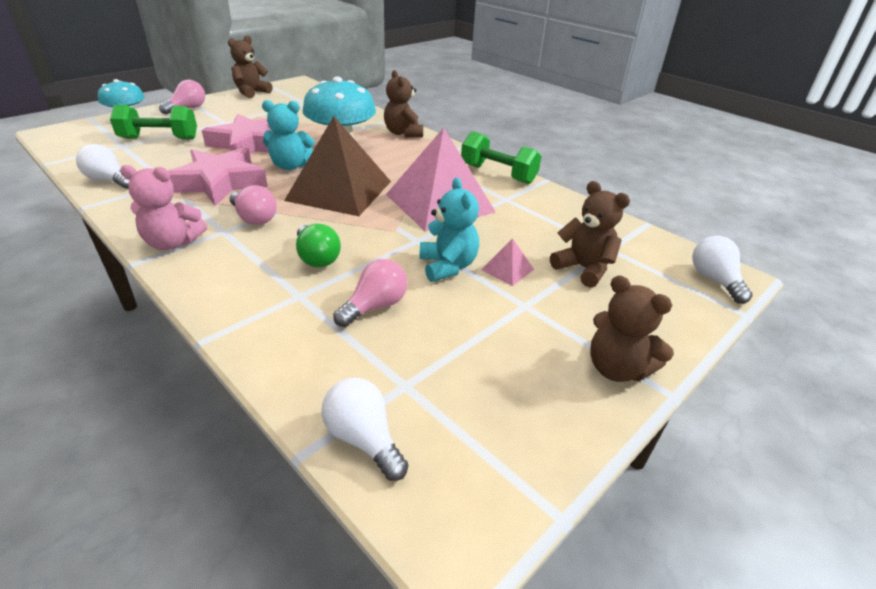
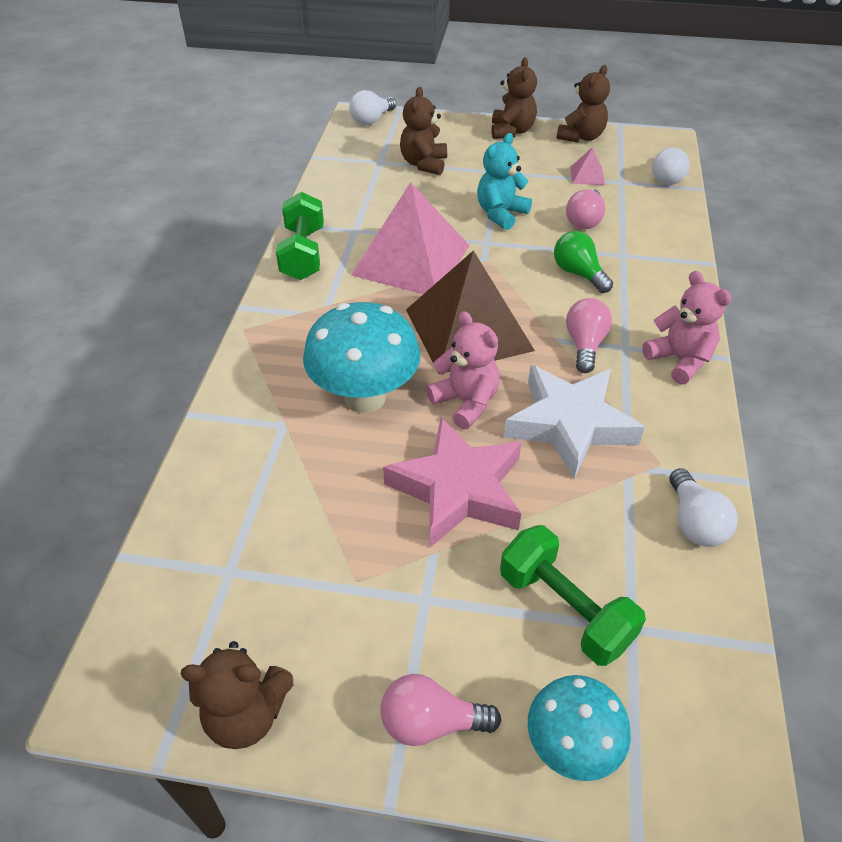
camera: 125 degrees left, 10 degrees up
pink star [168,147,268,206] -> white star [504,365,645,479]
turquoise teddy bear [262,100,315,170] -> pink teddy bear [426,311,500,430]
green light bulb [296,224,341,267] -> green light bulb turned 60 degrees counterclockwise [554,231,613,293]
pink light bulb [333,259,408,327] -> pink light bulb turned 75 degrees counterclockwise [566,189,605,229]
brown teddy bear [384,70,423,137] -> brown teddy bear moved to [557,65,610,143]
pink pyramid [481,238,534,286] -> pink pyramid moved to [570,147,605,185]

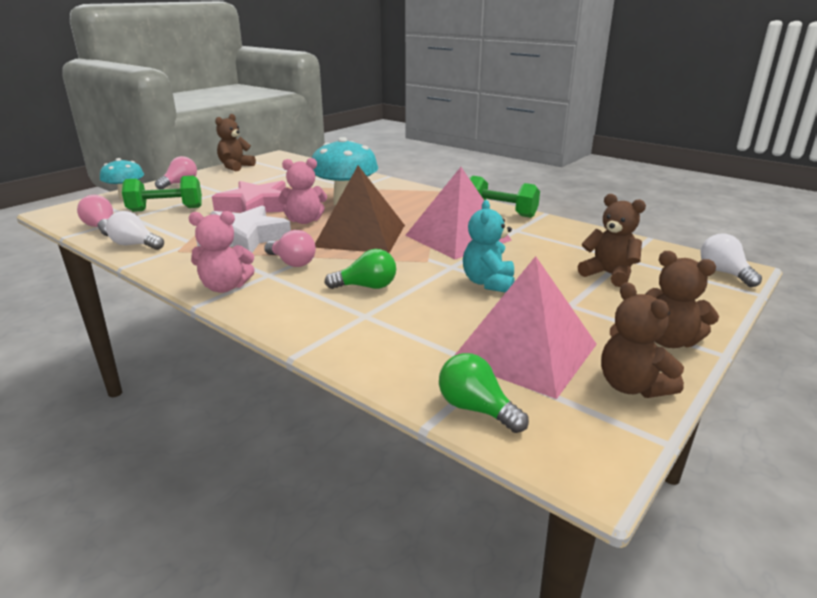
camera: 120 degrees right, 20 degrees down
turquoise teddy bear [477,133,532,230] -> turquoise teddy bear turned 150 degrees counterclockwise [463,200,515,293]
pink light bulb [566,189,605,229] -> pink light bulb moved to [77,195,113,236]
pink pyramid [570,147,605,185] -> pink pyramid [454,256,597,399], size x2.49
white light bulb [652,147,690,185] -> green light bulb [439,353,529,433]

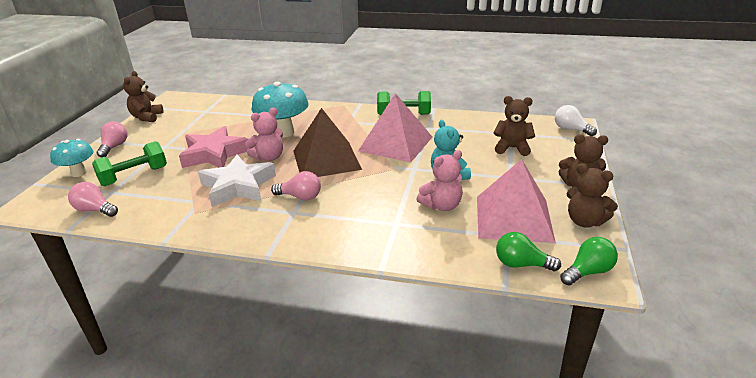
camera: 25 degrees left, 5 degrees up
white light bulb [106,211,164,250] -> none
pink teddy bear [188,211,255,293] -> pink teddy bear moved to [416,150,463,211]
green light bulb [325,249,396,289] -> green light bulb moved to [560,237,618,285]

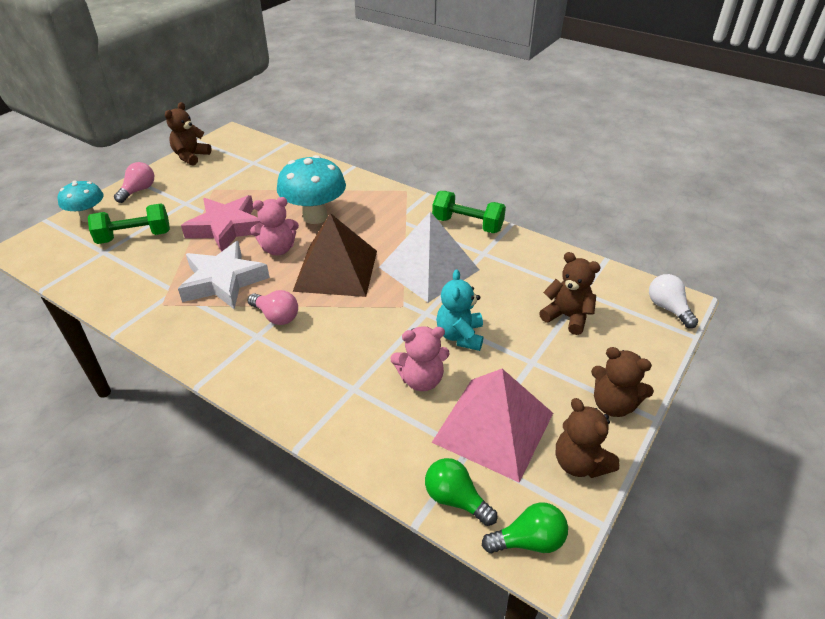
camera: 20 degrees right, 10 degrees up
pink light bulb [68,182,118,217] -> none
pink pyramid [358,93,432,163] -> white pyramid [379,211,479,302]

